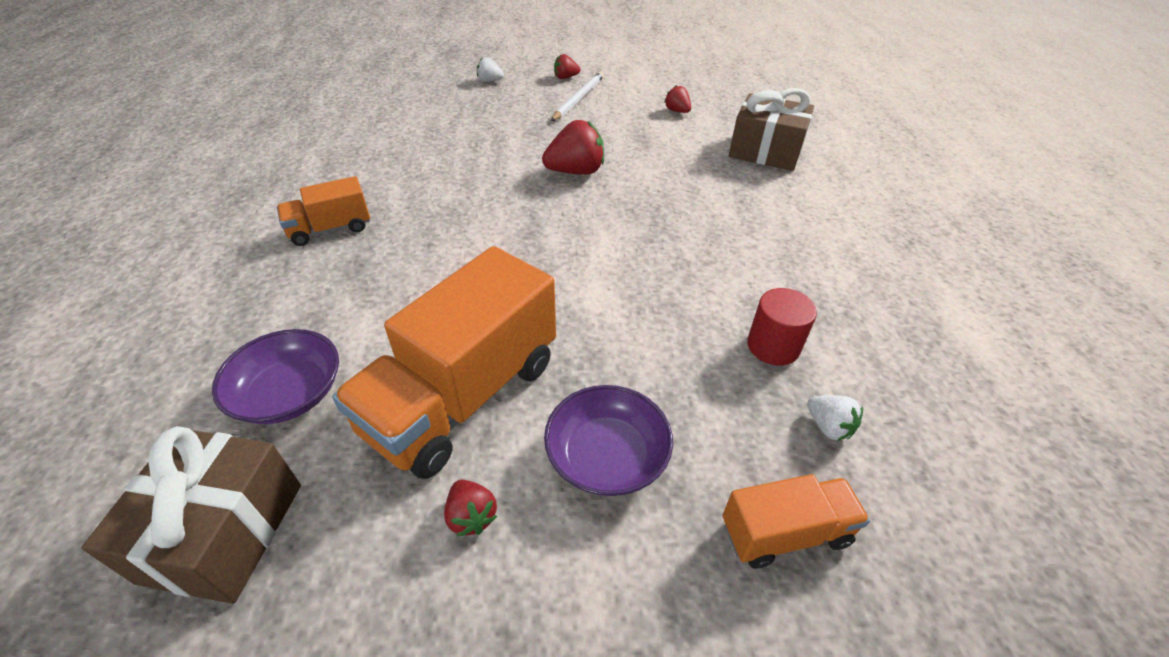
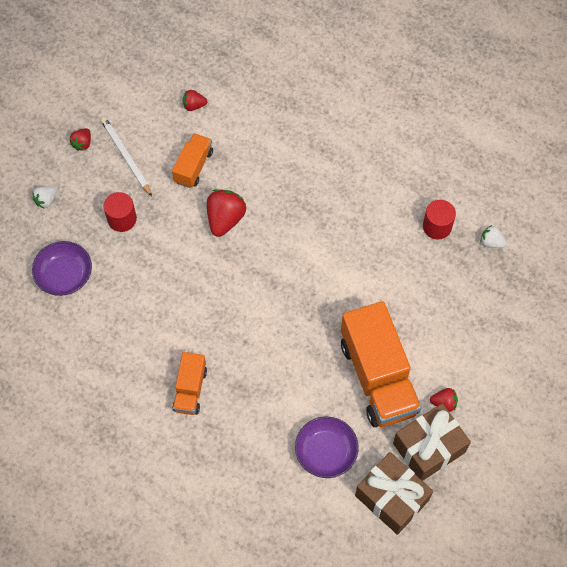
camera: 55 degrees left, 20 degrees up
purple bowl [544,385,673,496] -> purple bowl moved to [32,241,92,296]
orange truck [722,474,870,569] -> orange truck moved to [172,133,213,188]
brown gift [729,88,814,171] -> brown gift moved to [393,403,471,481]
white strawberry [807,395,863,441] -> white strawberry turned 150 degrees counterclockwise [480,225,506,248]
none -> red cylinder [104,192,137,232]

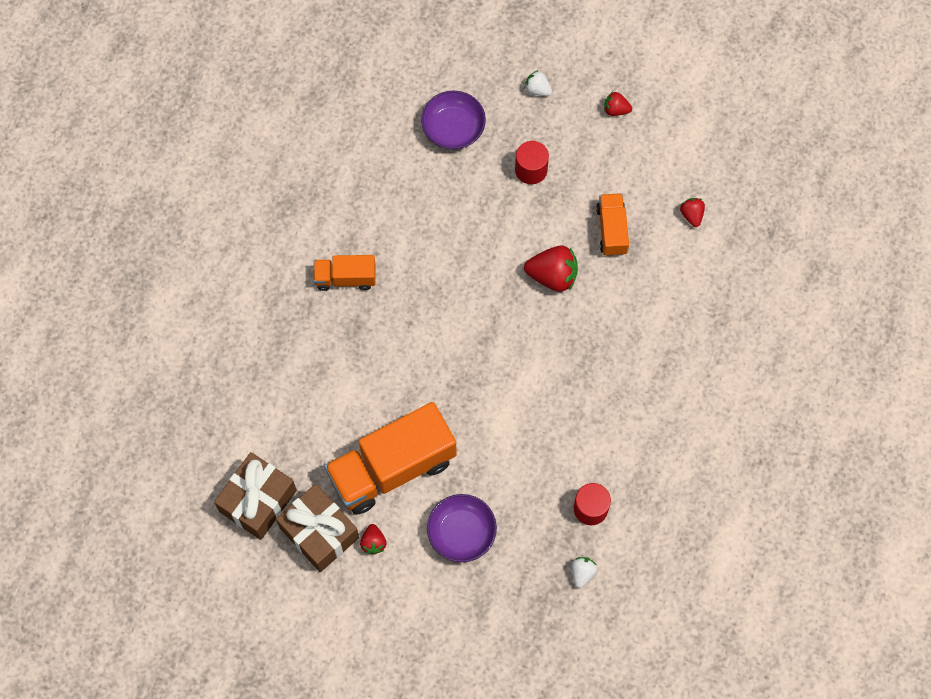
camera: 80 degrees right, 5 degrees up
white pencil [101,117,152,197] -> none
orange truck [172,133,213,188] -> orange truck turned 105 degrees counterclockwise [596,193,629,256]
purple bowl [295,417,359,478] -> purple bowl moved to [427,494,497,562]

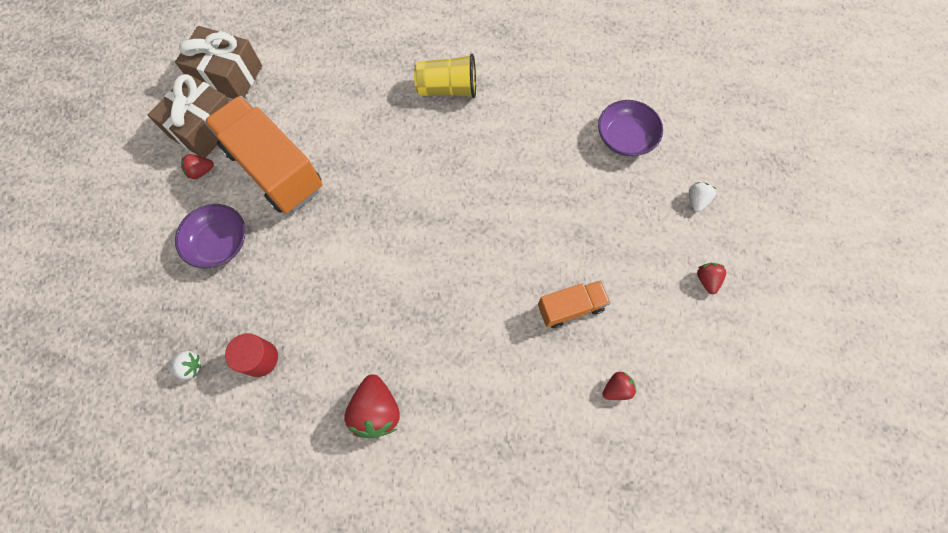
camera: 75 degrees right, 0 degrees up
orange truck [314,255,376,291] -> yellow cup [414,54,476,98]
red cylinder [515,141,549,184] -> none
red strawberry [524,246,578,292] -> red strawberry moved to [344,374,400,438]

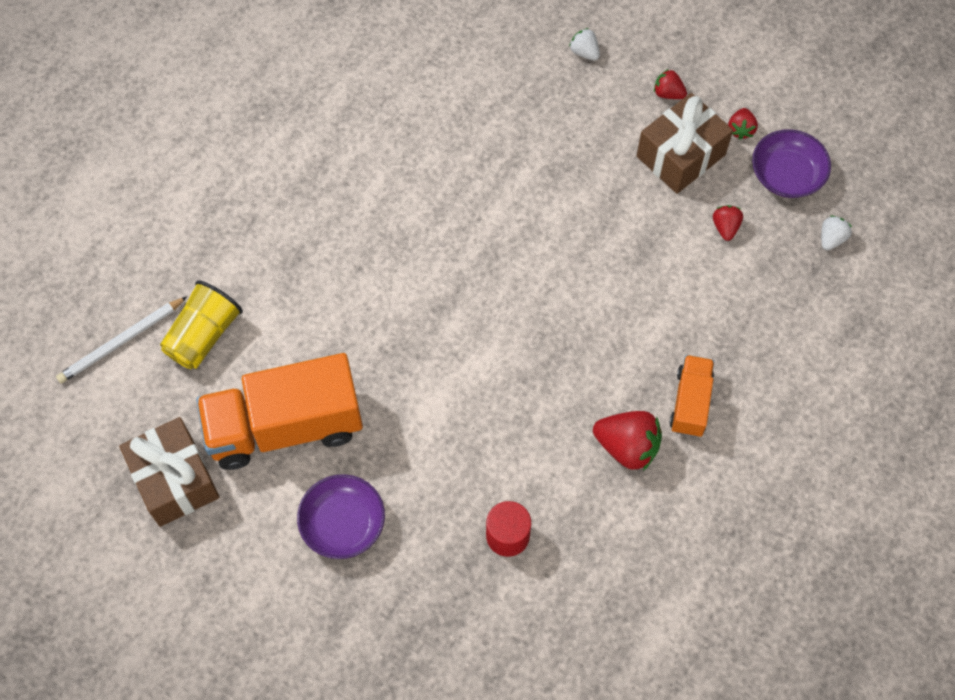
camera: 60 degrees left, 5 degrees down
white strawberry [166,351,201,380] -> white strawberry moved to [821,215,852,251]
brown gift [175,26,262,99] -> brown gift moved to [637,93,733,194]
red strawberry [181,154,214,179] -> red strawberry moved to [728,108,758,140]
yellow cup [414,54,476,98] -> yellow cup moved to [160,280,243,369]
orange truck [538,280,611,328] -> orange truck moved to [669,355,714,437]
purple bowl [598,100,663,156] -> purple bowl moved to [752,129,831,198]
none -> white pencil [56,296,187,383]

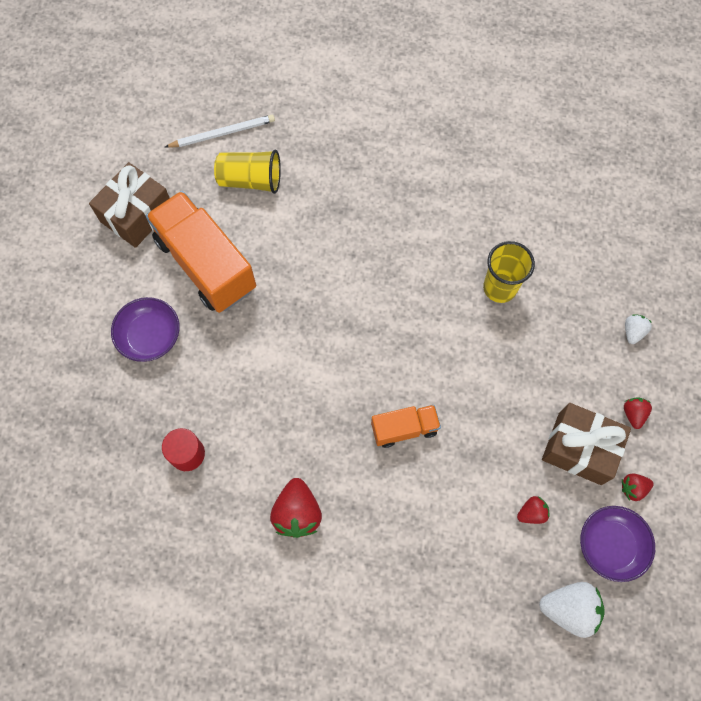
camera: 65 degrees right, 5 degrees up
white pencil [56,296,187,383] -> white pencil turned 135 degrees clockwise [165,115,275,148]
orange truck [669,355,714,437] -> orange truck moved to [371,405,441,448]
white strawberry [821,215,852,251] -> white strawberry [539,582,605,638], size x1.83
none -> yellow cup [483,241,535,303]

